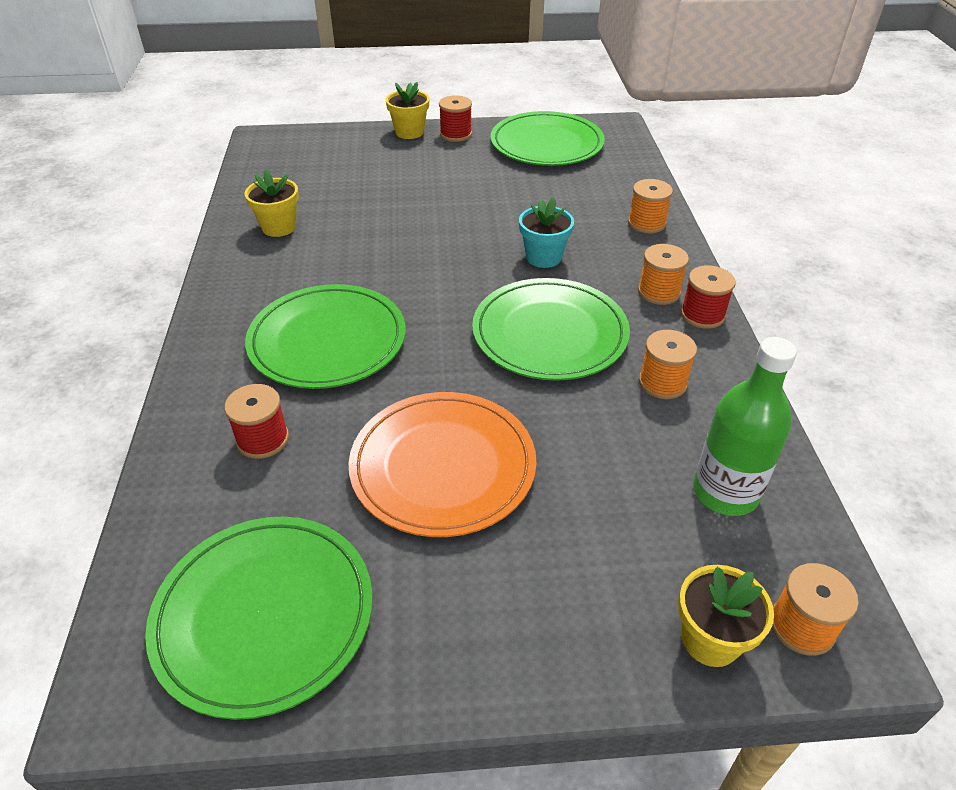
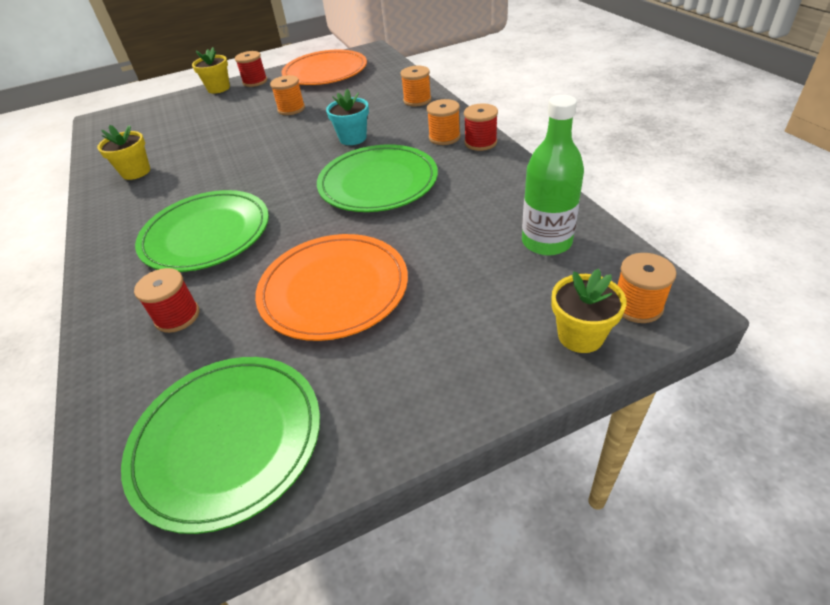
camera: 15 degrees left, 0 degrees up
green plate [490,111,605,166] -> orange plate [281,50,367,85]
orange spool [639,330,697,399] -> orange spool moved to [270,75,305,115]

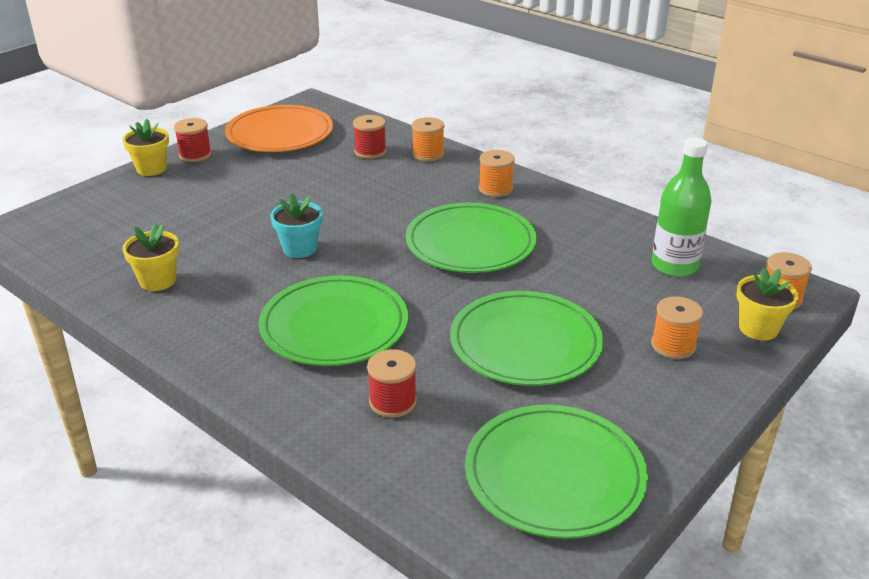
camera: 30 degrees left, 10 degrees down
orange plate [255,234,408,341] -> green plate [450,291,603,386]
orange spool [270,75,305,115] -> orange spool moved to [651,296,703,359]
turquoise flower pot [326,89,369,145] -> turquoise flower pot moved to [271,193,323,258]
red spool [464,103,498,151] -> red spool moved to [353,115,387,159]

